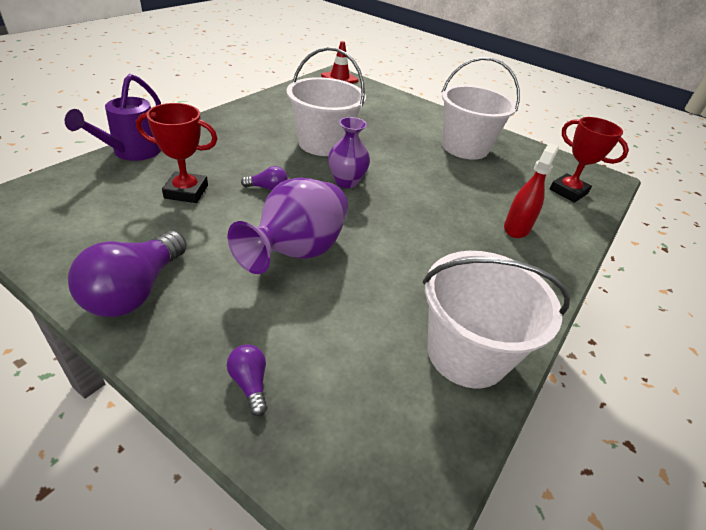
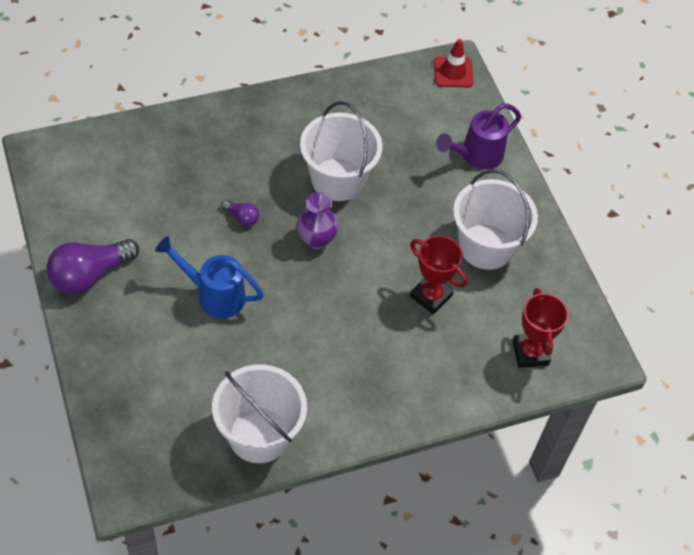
camera: 35 degrees right, 15 degrees up
purple watering can [65,74,161,161] -> purple watering can moved to [436,103,521,170]
red trophy [136,103,218,203] -> red trophy moved to [410,236,468,314]
purple light bulb [227,344,267,416] -> none
purple vase [228,178,348,274] -> blue watering can [155,236,264,318]
red spray bottle [504,143,559,238] -> none

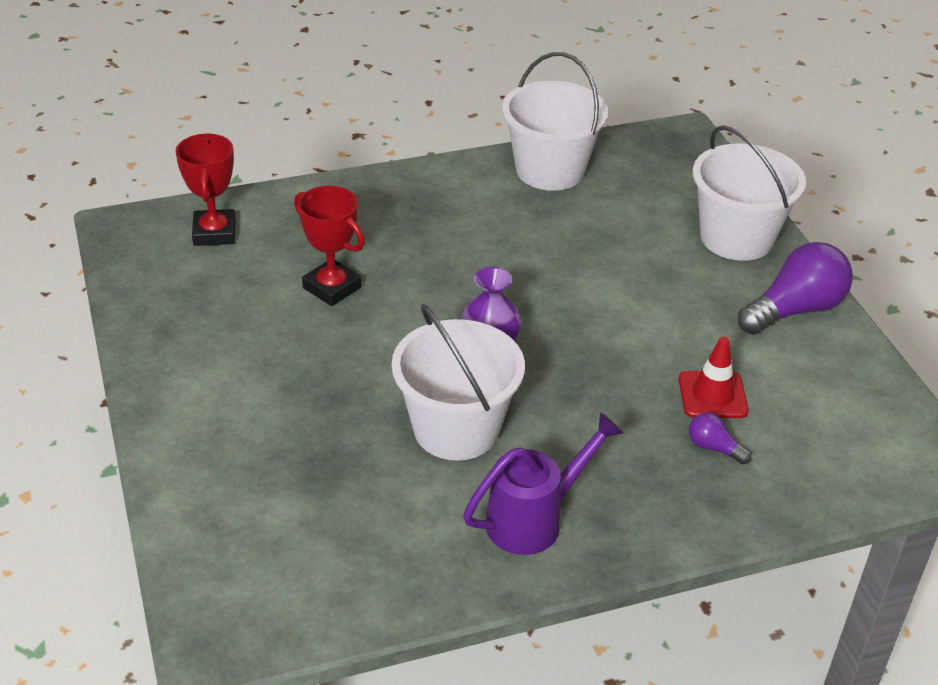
camera: 175 degrees left, 15 degrees down
blue watering can [155,236,264,318] -> none
purple light bulb [222,200,259,226] -> purple light bulb moved to [689,413,751,464]
red traffic cone [434,39,473,87] -> red traffic cone moved to [679,336,749,418]
purple watering can [436,103,521,170] -> purple watering can moved to [463,412,624,555]
white bucket [453,169,538,270] -> white bucket moved to [693,125,806,261]

